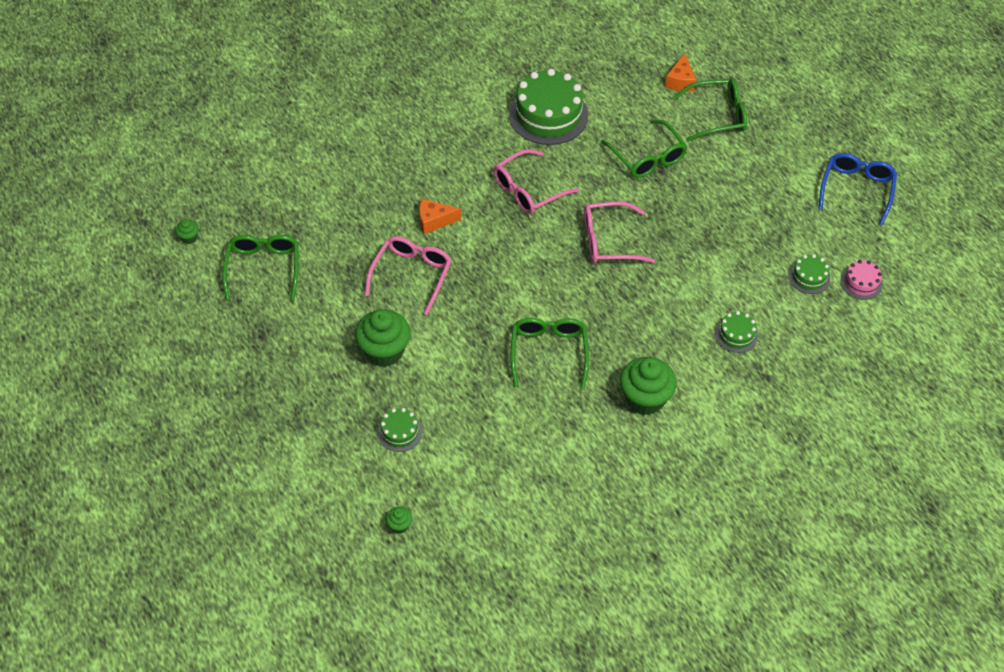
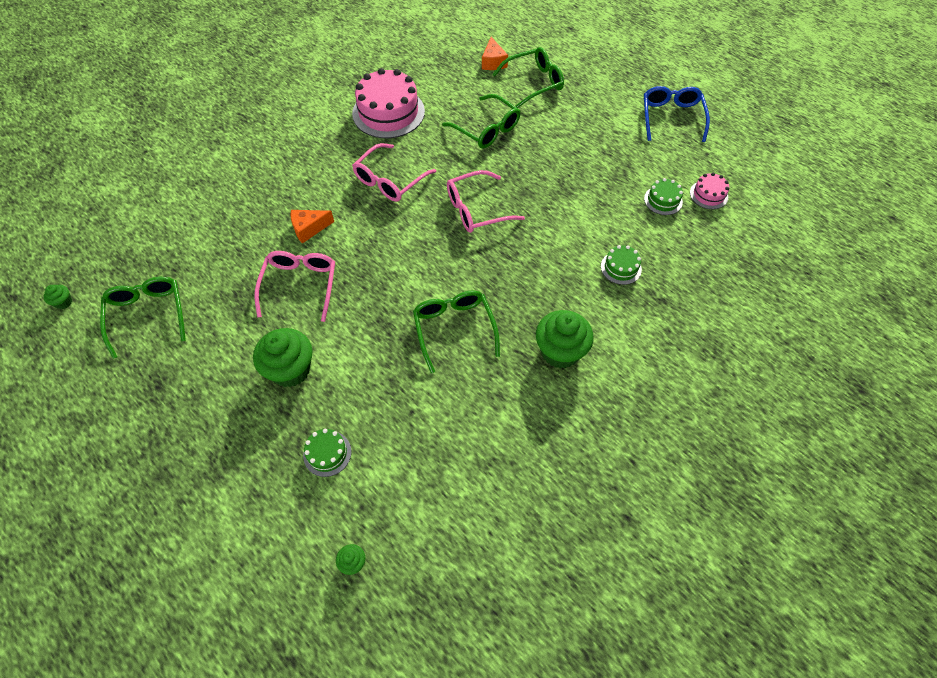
camera: 15 degrees left, 5 degrees up
green cake [509,69,588,145] -> pink cake [352,68,425,138]

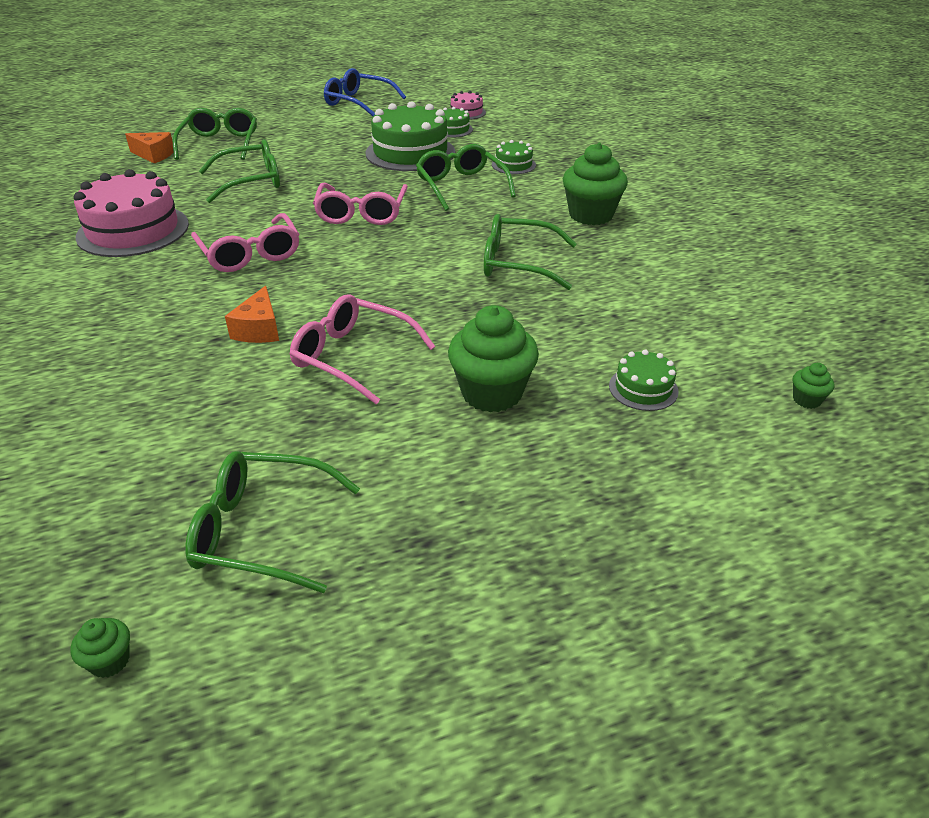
camera: 65 degrees left, 20 degrees down
none -> green cake [365,101,455,171]
none -> green glasses [416,144,516,211]

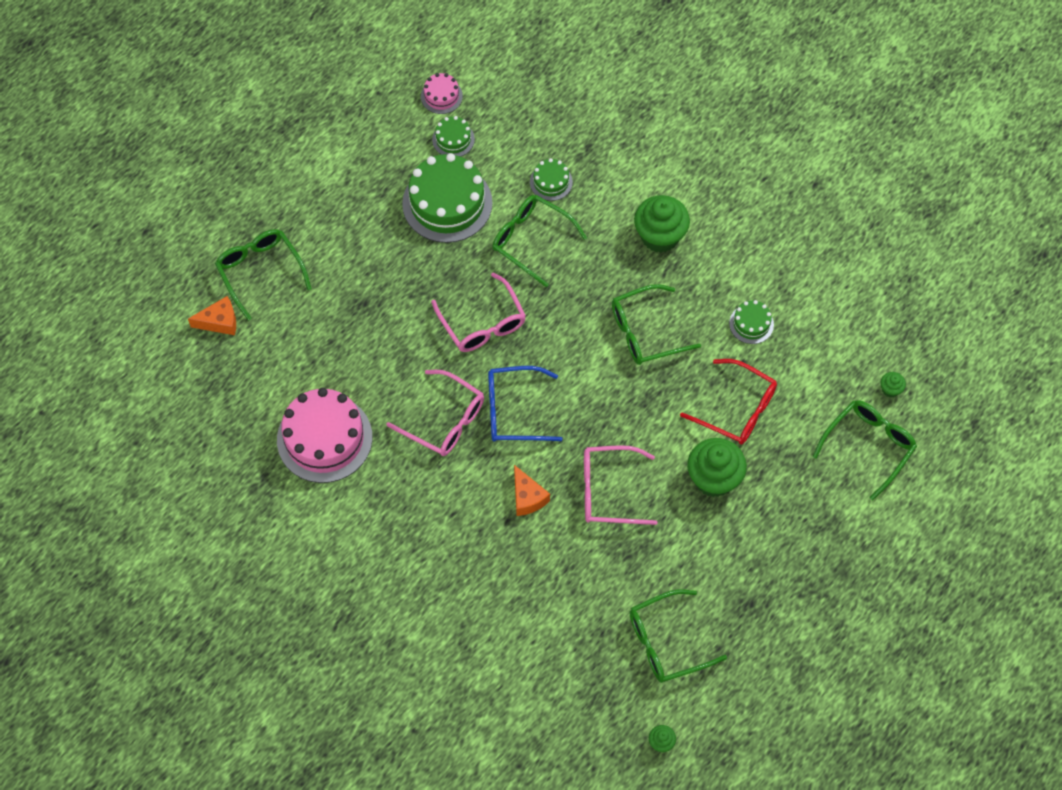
camera: 30 degrees left, 25 degrees up
green glasses [199,139,280,203] -> green glasses moved to [812,400,917,500]
blue glasses [324,68,406,116] -> blue glasses moved to [488,366,563,442]
green cake [609,350,679,411] -> green cake moved to [729,300,774,344]
none -> red glasses [680,359,777,445]

